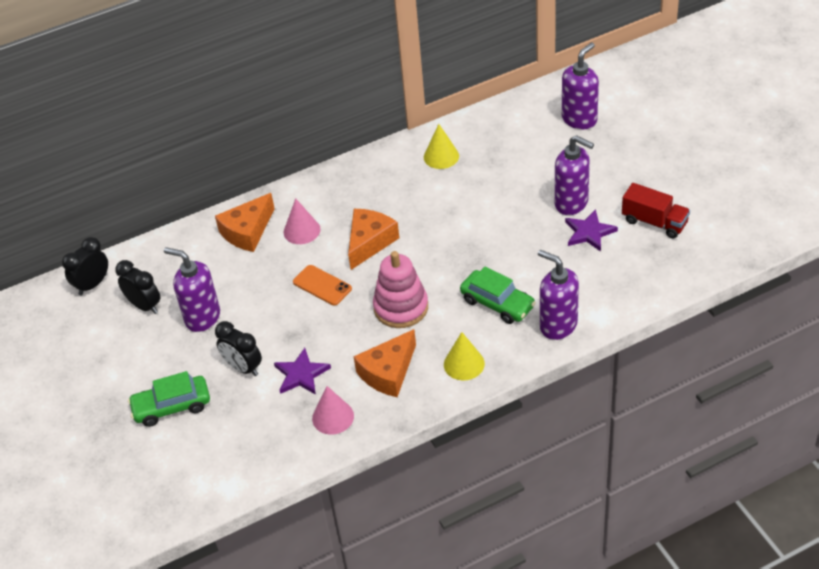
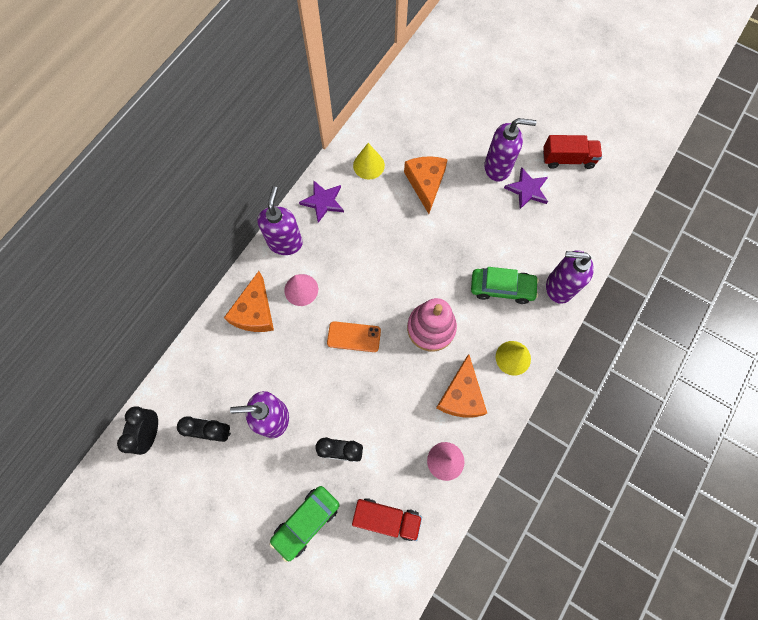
camera: 35 degrees left, 25 degrees up
purple star [274,348,331,395] -> purple star moved to [299,180,344,223]
orange cheese [348,209,399,270] -> orange cheese moved to [404,156,448,214]
purple soap dispenser [562,42,599,129] -> purple soap dispenser moved to [257,186,303,255]
none -> red truck [352,498,422,541]

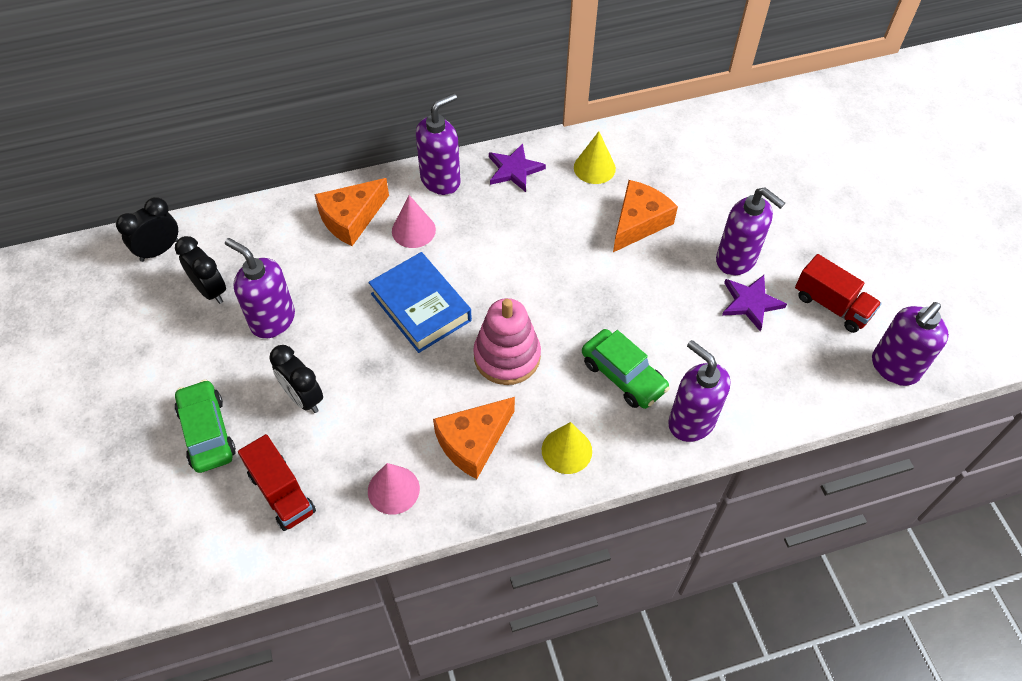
camera: 40 degrees right, 15 degrees down
green car [269,486,340,562] -> green car turned 75 degrees clockwise [174,379,236,473]
orange phone [327,321,381,352] -> blue book [368,252,472,353]
none -> purple soap dispenser [872,302,949,386]

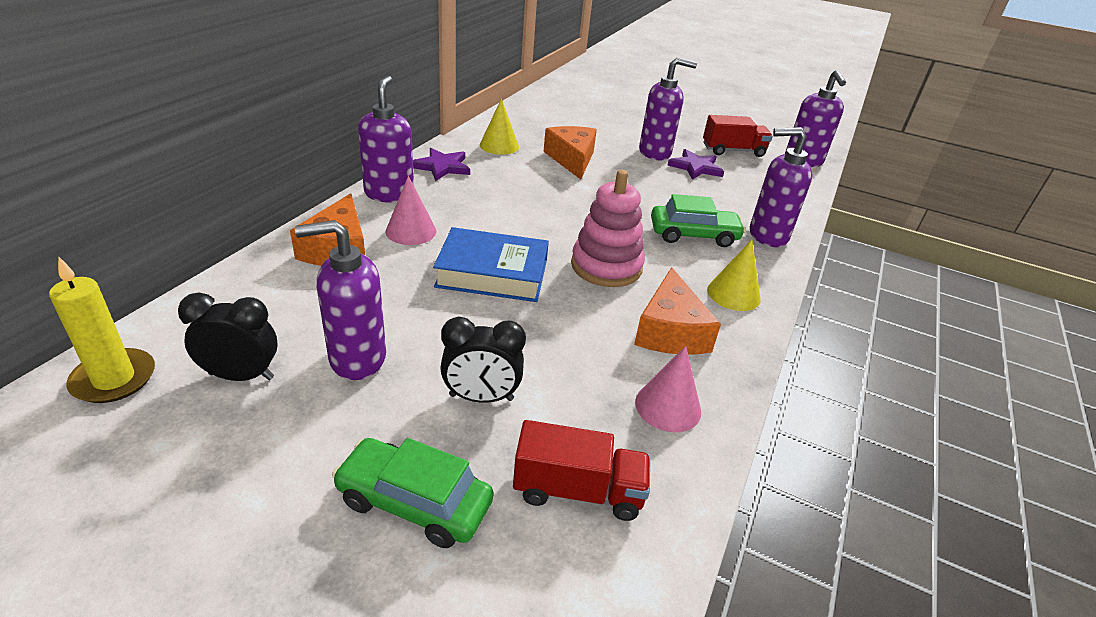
camera: 50 degrees left, 20 degrees down
black clock [116,197,178,262] -> yellow candle [49,257,155,403]

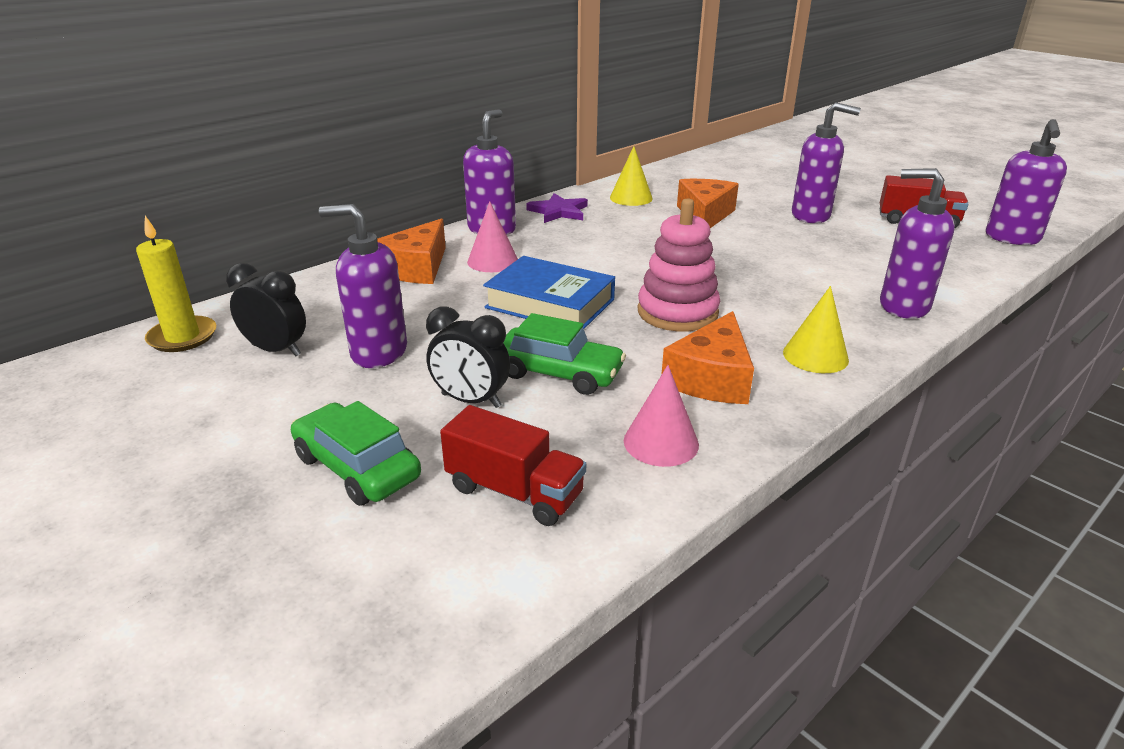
camera: 25 degrees right, 5 degrees down
green car [651,194,746,247] -> green car moved to [504,313,626,395]
purple star [667,149,724,180] -> none

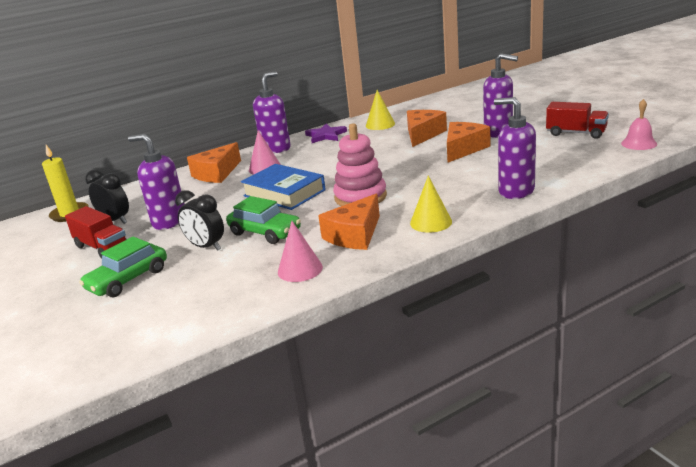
camera: 15 degrees right, 5 degrees down
green car [291,401,421,506] -> green car turned 105 degrees counterclockwise [79,236,167,297]
red truck [440,405,586,526] -> red truck moved to [65,206,127,258]
purple soap dispenser [986,119,1067,245] -> pink bell [621,99,657,150]
none -> orange cheese [447,122,491,163]

